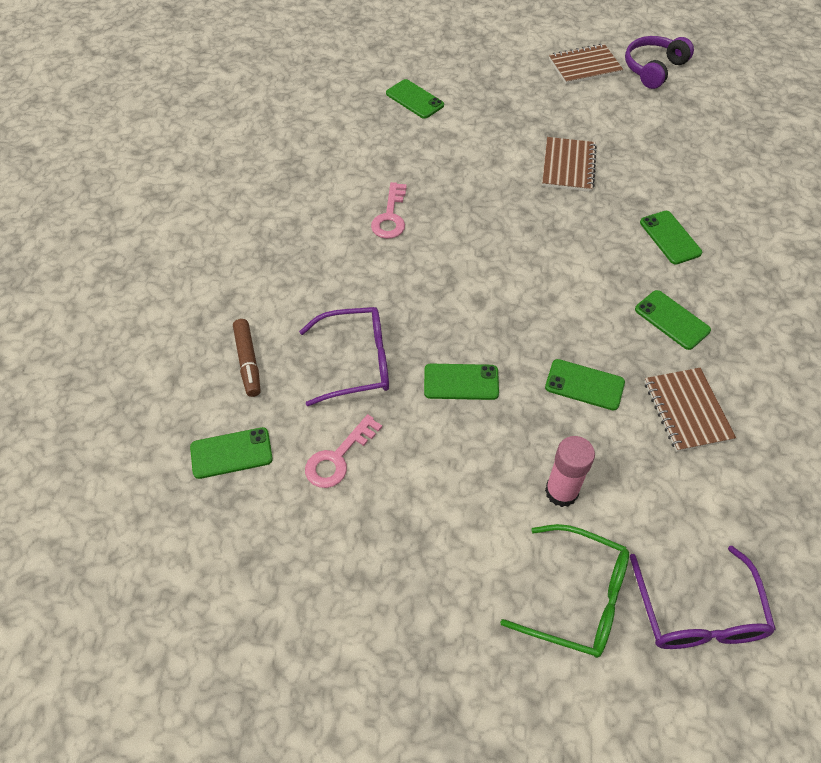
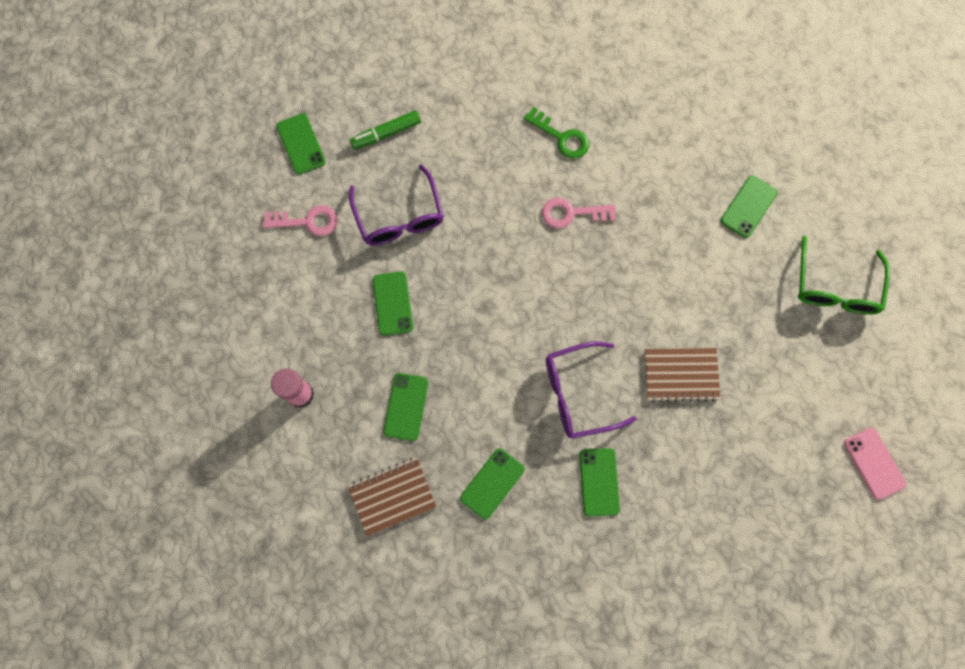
camera: 80 degrees right, 20 degrees up
brown marker [233,319,261,397] -> green marker [350,110,421,150]
pink key [305,414,382,488] -> pink key turned 150 degrees clockwise [263,205,338,236]
green glasses [500,524,629,658] -> green glasses moved to [798,236,890,315]
brown notebook [549,43,623,84] -> none
purple headphones [625,36,694,89] -> pink phone [844,428,906,500]
purple glasses [630,546,776,649] -> purple glasses moved to [546,341,637,439]
green phone [640,211,702,264] -> green phone turned 60 degrees counterclockwise [579,448,620,517]
none -> green key [524,107,589,159]

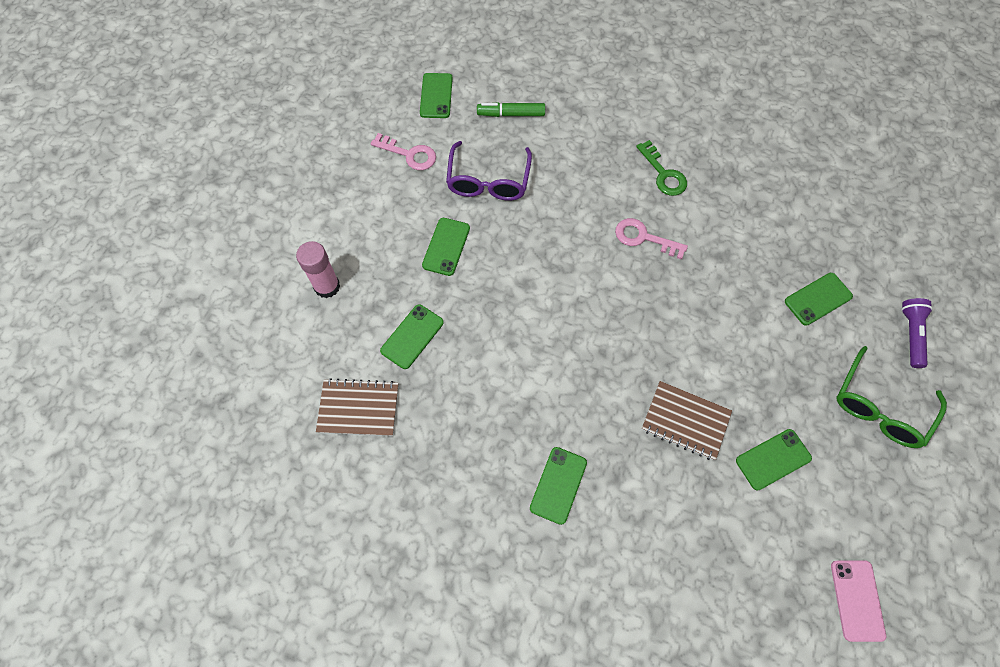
camera: 25 degrees right, 10 degrees down
green phone [460,448,525,519] -> green phone moved to [736,429,812,490]
purple glasses [546,341,637,439] -> none
none -> purple flashlight [901,298,933,368]

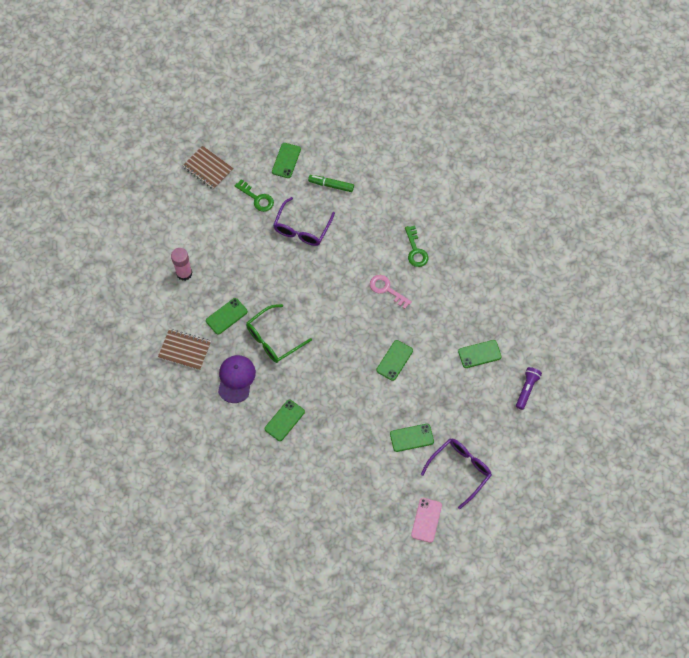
camera: 15 degrees right, 0 degrees up
pink key [371,133,436,170] -> green key [235,179,274,212]
green phone [422,218,470,276] -> green phone moved to [376,340,413,381]
brown notebook [642,381,732,460] -> brown notebook moved to [182,145,234,190]
green glasses [836,346,947,448] -> green glasses moved to [246,304,312,363]
none -> purple cap [218,355,256,403]
none -> purple glasses [421,439,492,509]

